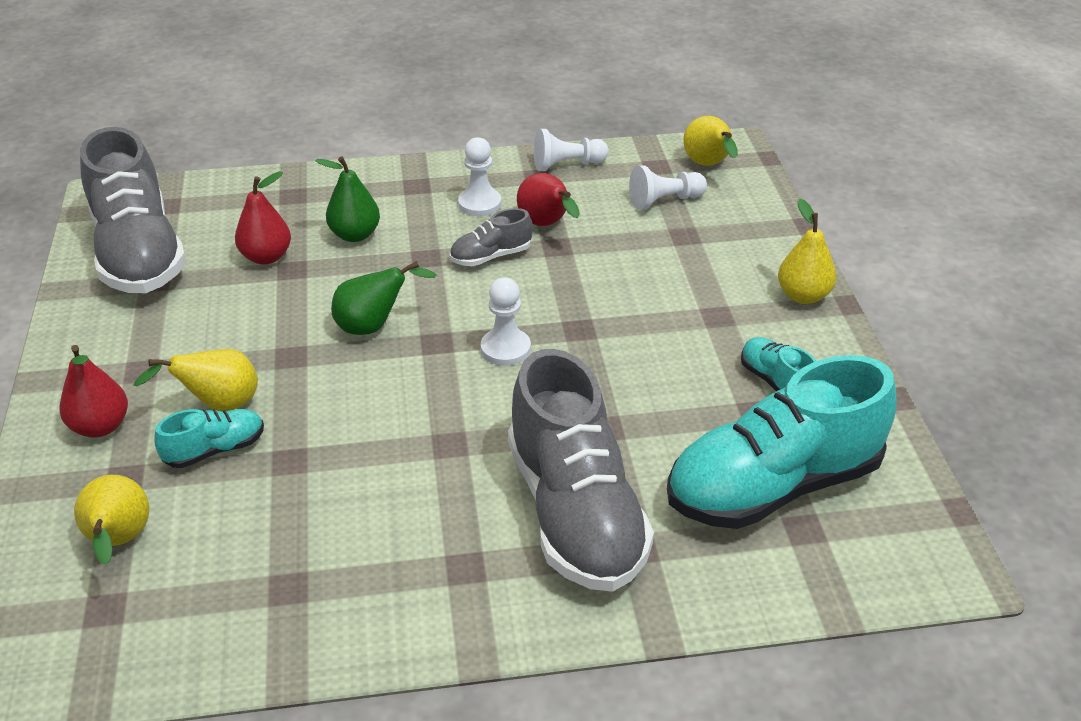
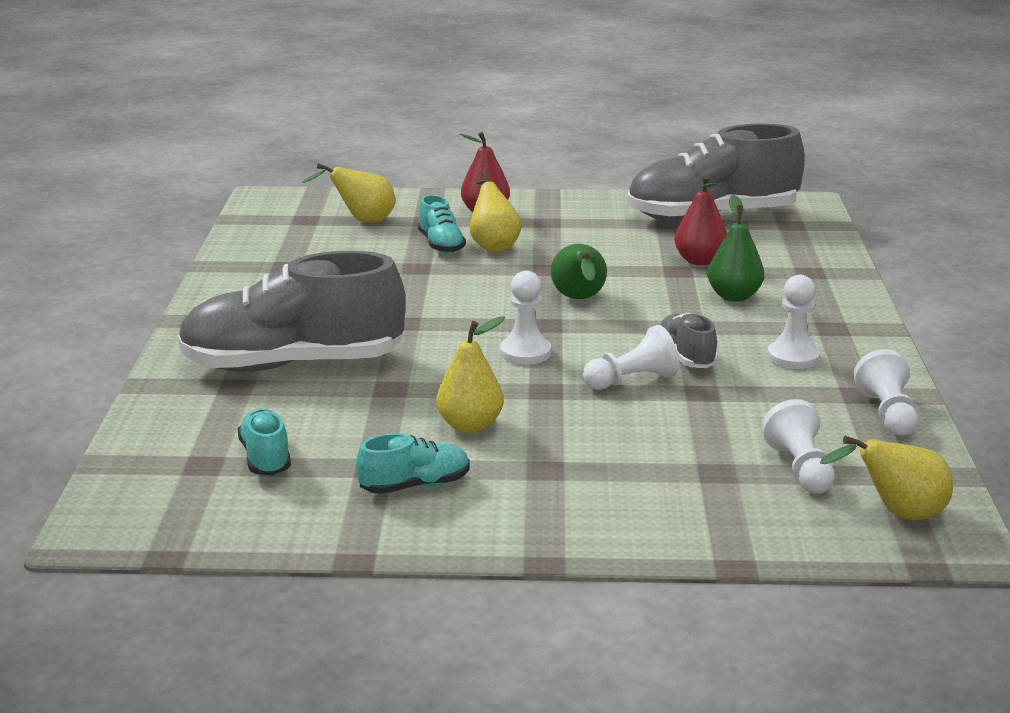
camera: 100 degrees right, 15 degrees down
red pear [517,173,580,226] -> none
turquoise shoe [667,355,896,529] -> turquoise shoe [237,408,291,475], size x0.45
yellow pear [778,199,836,304] -> yellow pear moved to [436,316,505,433]
none -> white pawn [583,325,679,390]

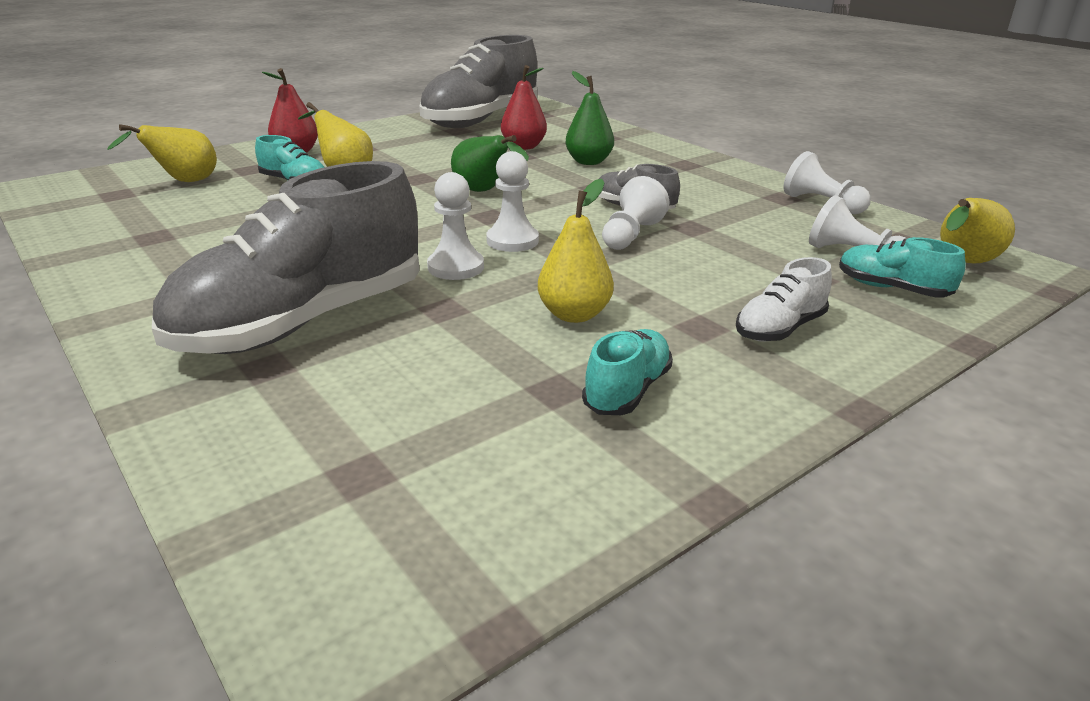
camera: 40 degrees left, 5 degrees up
turquoise shoe [237,408,291,475] -> turquoise shoe moved to [839,237,966,297]
white pawn [767,275,820,369] -> white pawn moved to [427,172,484,280]
none -> white shoe [736,257,832,342]

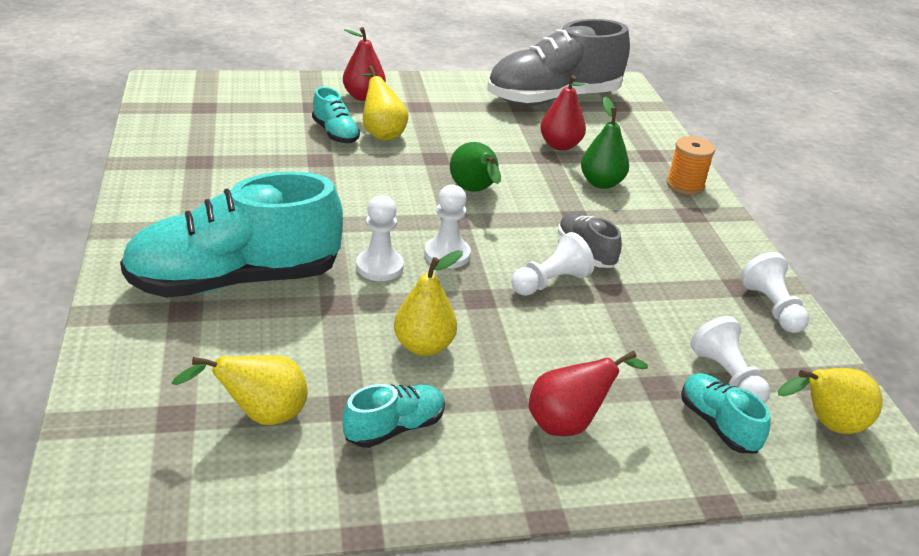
camera: 25 degrees right, 5 degrees up
yellow pear [107,124,217,182] -> yellow pear moved to [172,355,308,425]
grey shoe [152,161,420,354] -> turquoise shoe [120,171,343,298]
white shoe [736,257,832,342] -> red pear [529,350,648,436]
none -> orange spool [667,136,715,195]

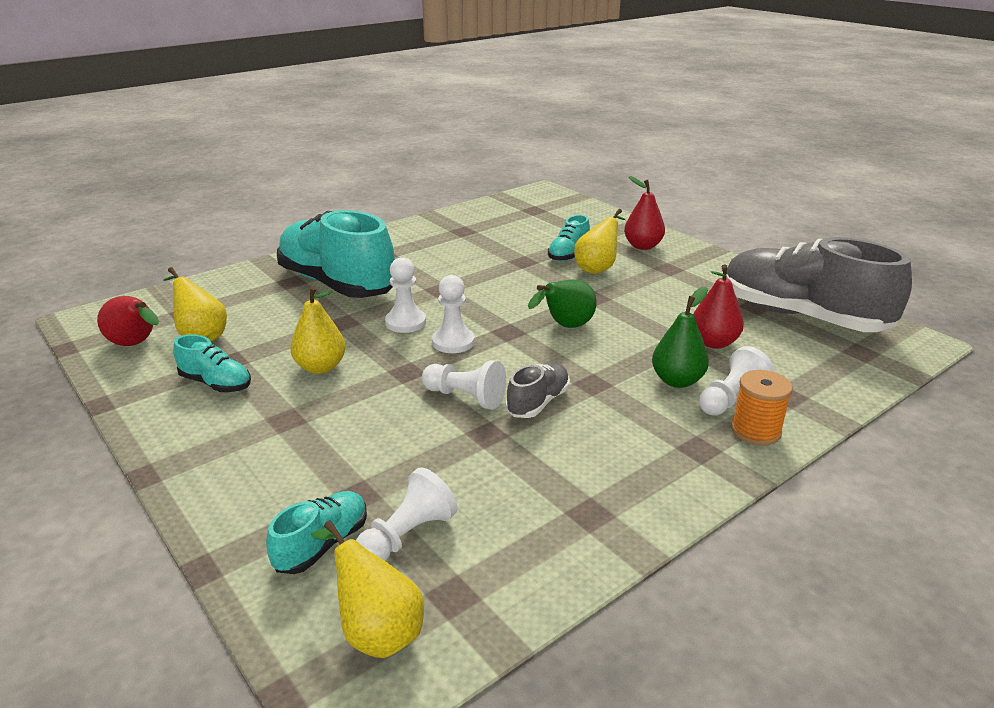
camera: 65 degrees right, 5 degrees down
red pear [529,350,648,436] -> red pear moved to [97,296,159,346]
white pawn [740,252,809,333] -> white pawn moved to [699,346,775,416]

